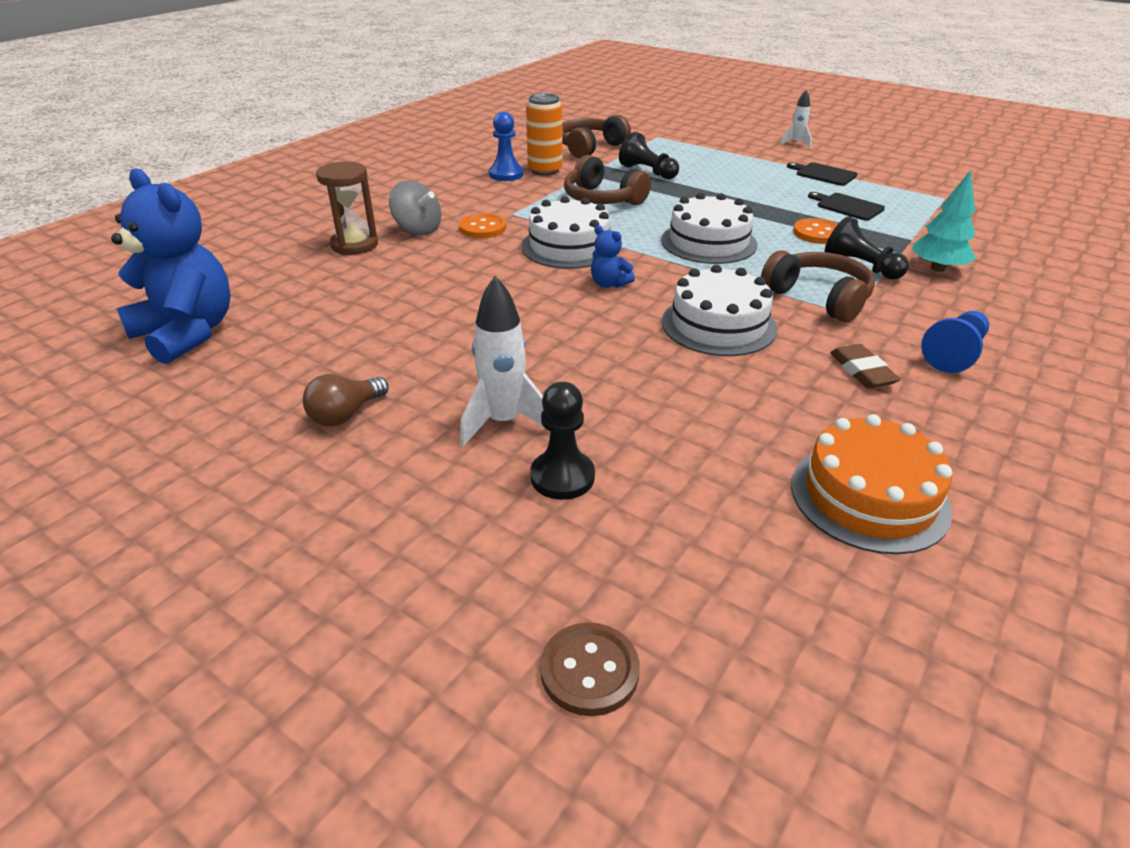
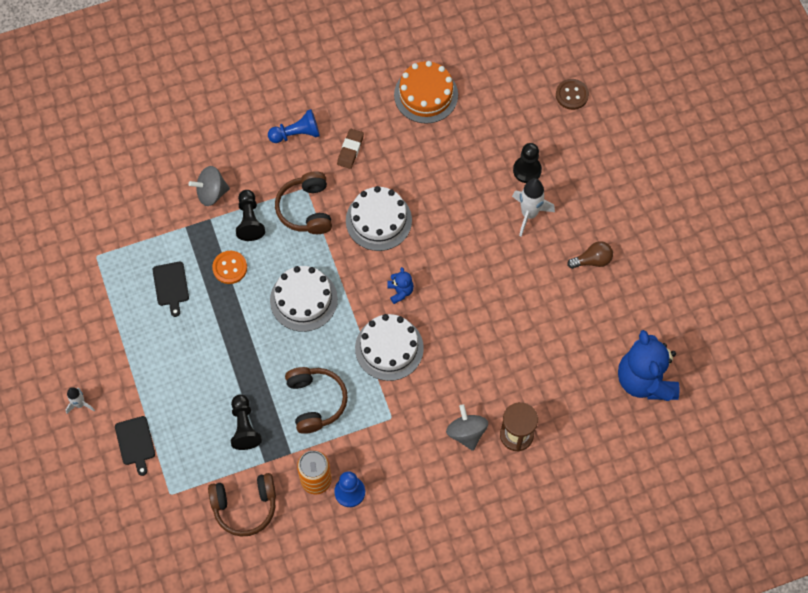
camera: 145 degrees left, 30 degrees up
orange button [459,213,507,238] -> none
black cutting board [787,162,857,186] -> black cutting board moved to [115,416,155,476]
turquoise tree [912,170,976,272] -> grey spinning top [189,166,230,206]

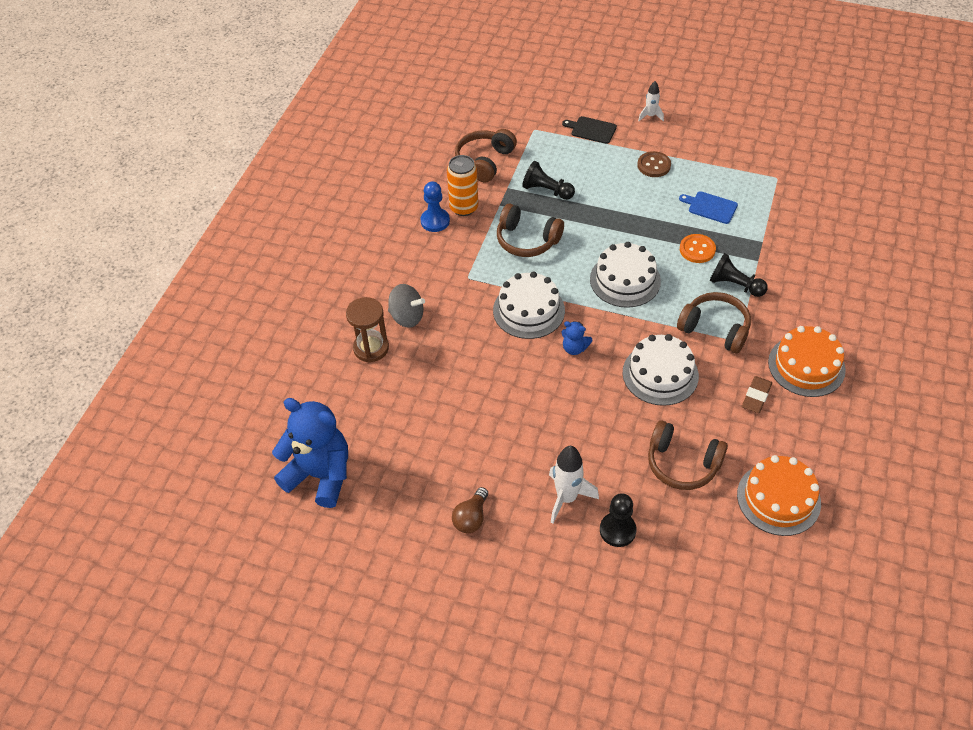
camera: 130 degrees right, 15 degrees down
black cutting board [153,262,189,317] -> blue cutting board [679,191,738,224]
grey spinning top [189,166,230,206] -> none
blue pawn [268,109,320,143] -> orange cake [768,326,846,397]
brown eraser [337,129,364,169] -> brown eraser turned 60 degrees clockwise [742,376,772,413]
brown button [556,79,589,110] -> brown button moved to [637,151,671,177]
none -> brown headphones [648,420,728,490]

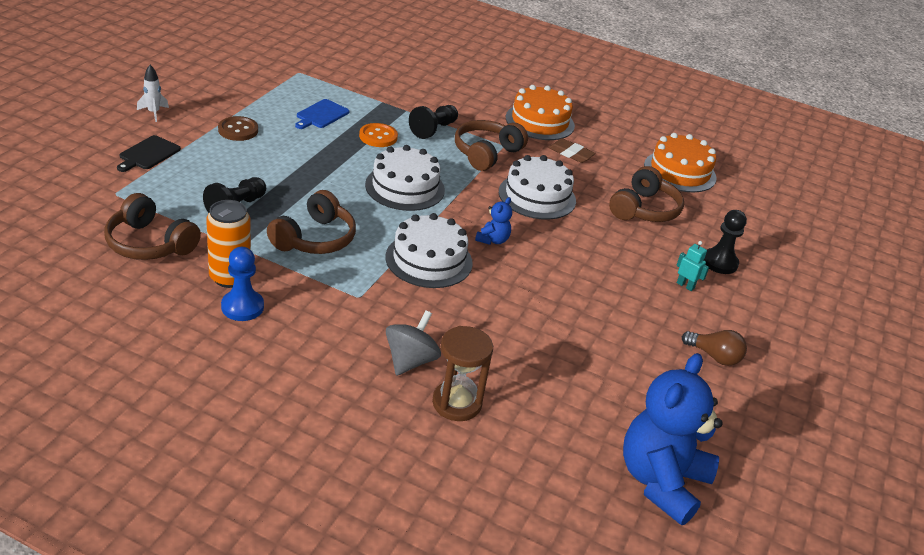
camera: 90 degrees left, 15 degrees down
white rocket [549,446,599,524] -> turquoise robot [676,241,709,291]

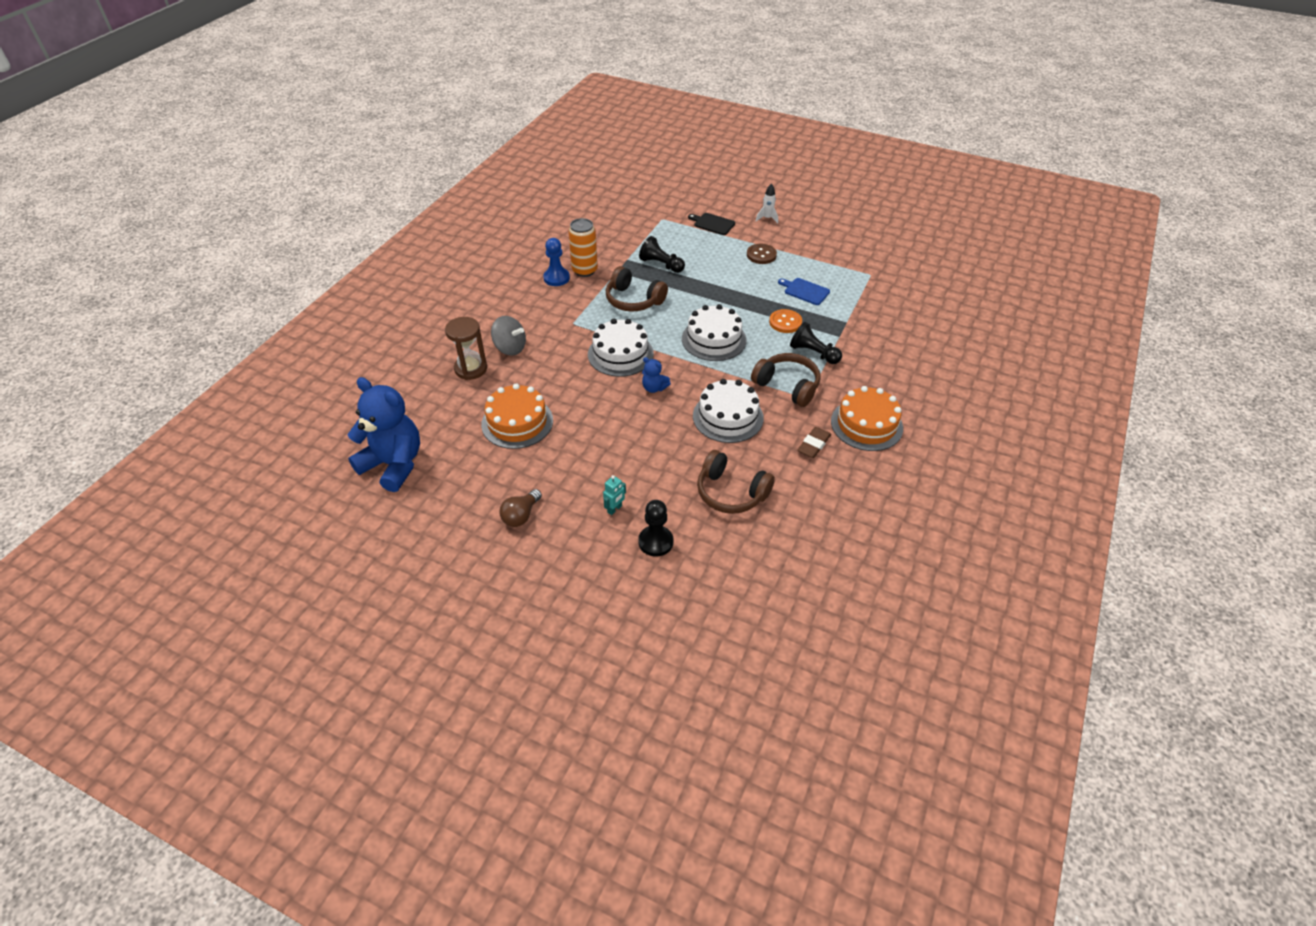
camera: 95 degrees right, 10 degrees up
brown headphones [104,193,201,260] -> none
orange cake [644,133,717,192] -> orange cake moved to [481,383,553,449]

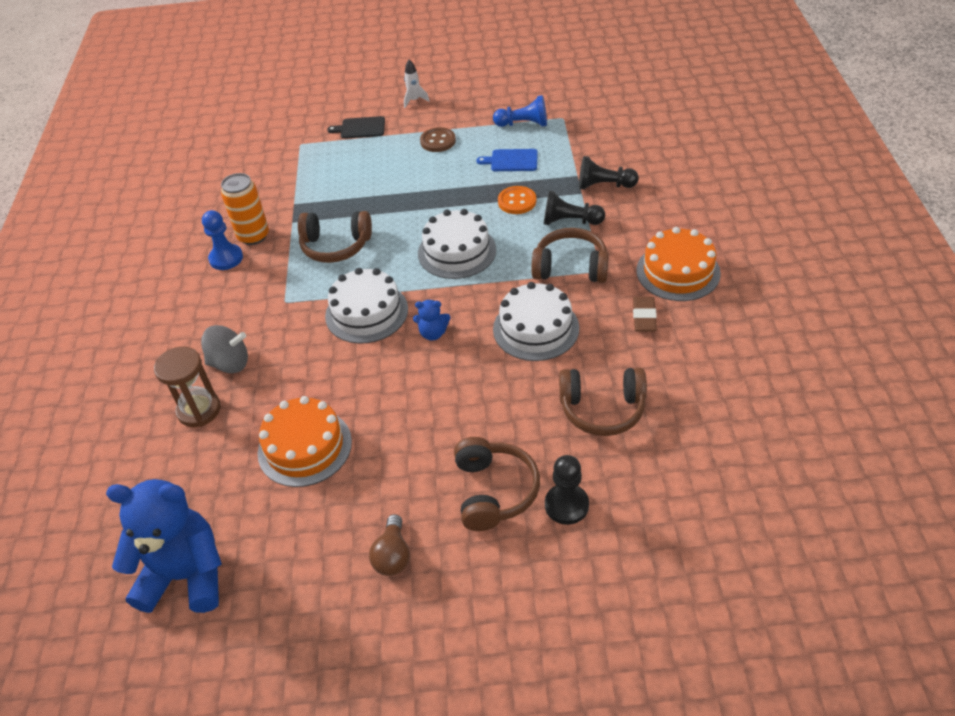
camera: 25 degrees left, 0 degrees up
turquoise robot [603,475,626,515] -> brown headphones [454,437,540,531]
black pawn [639,236,685,273] -> black pawn moved to [579,156,639,190]
none -> blue pawn [493,95,547,127]

